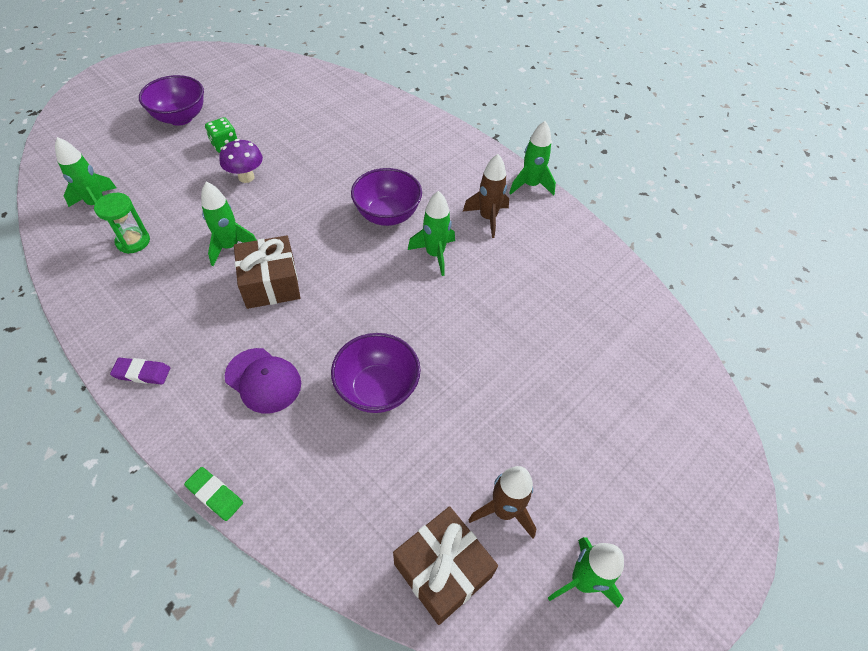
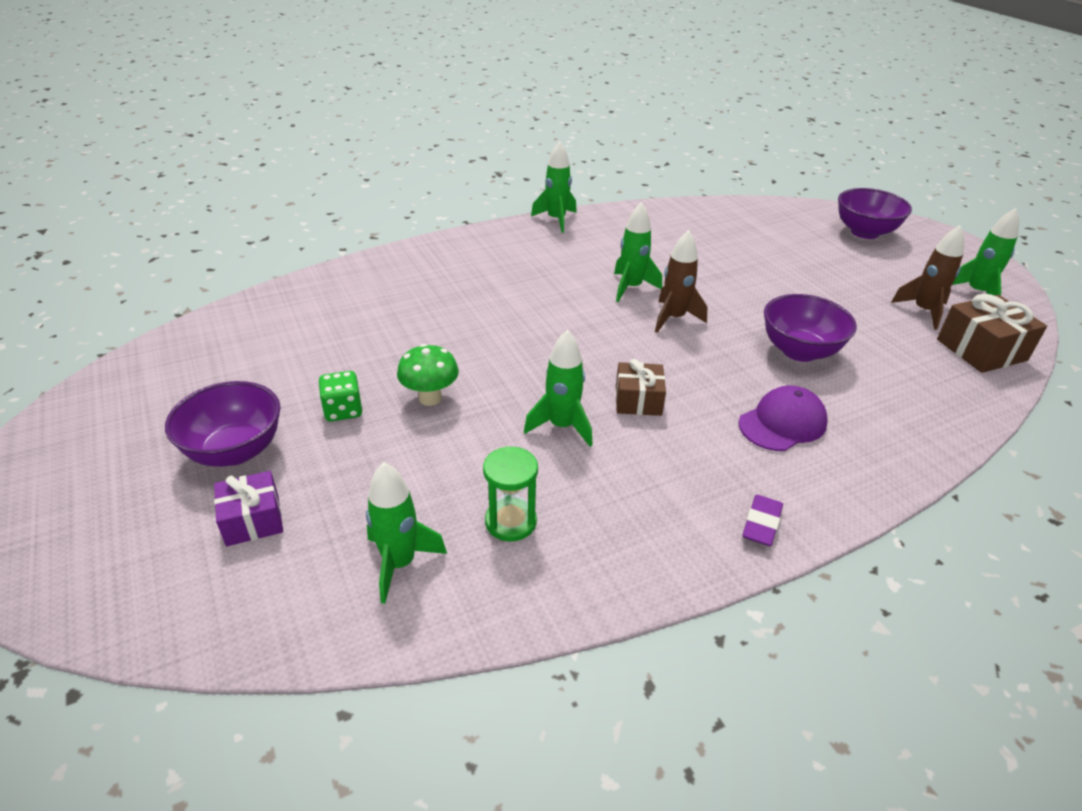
camera: 70 degrees left, 15 degrees down
green eraser [184,467,243,521] -> none
purple mushroom [219,139,263,183] -> green mushroom [397,344,459,406]
brown gift [234,236,300,309] -> brown gift [616,359,666,416], size x0.66
purple bowl [351,168,422,226] -> purple bowl moved to [838,188,912,239]
brown rocket [463,154,509,238] -> brown rocket moved to [655,230,708,333]
none -> purple gift [214,471,283,546]

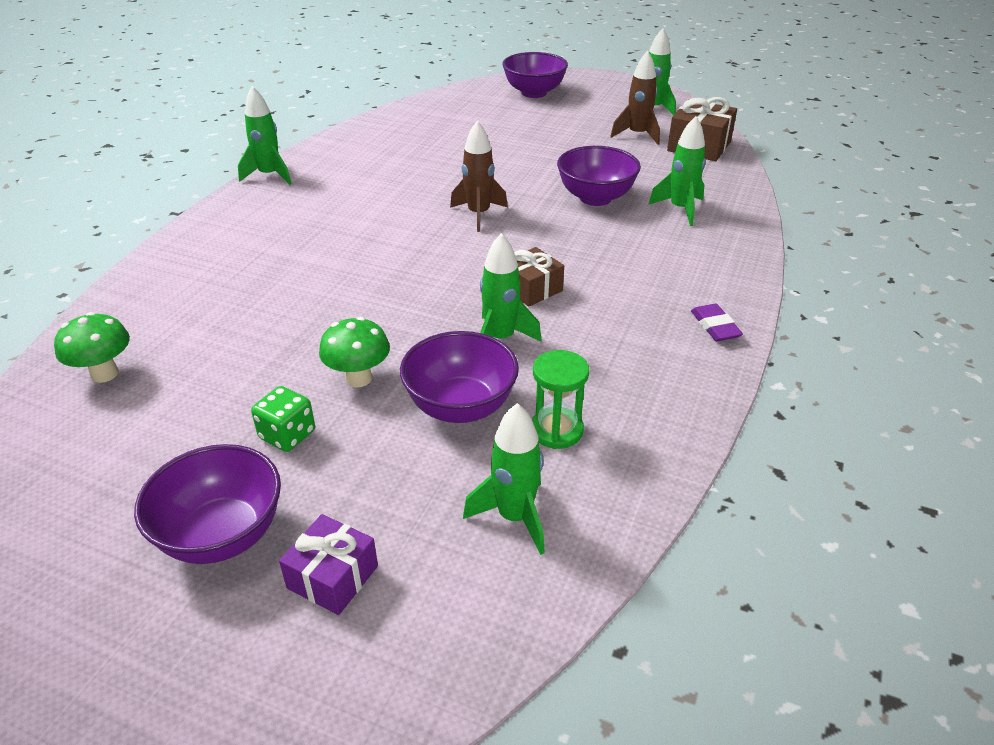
camera: 40 degrees left, 0 degrees up
green rocket [614,202,662,302] -> green rocket moved to [648,116,706,226]
purple cap [738,386,828,451] -> none
none -> green mushroom [54,312,130,383]
none -> purple bowl [400,331,519,423]

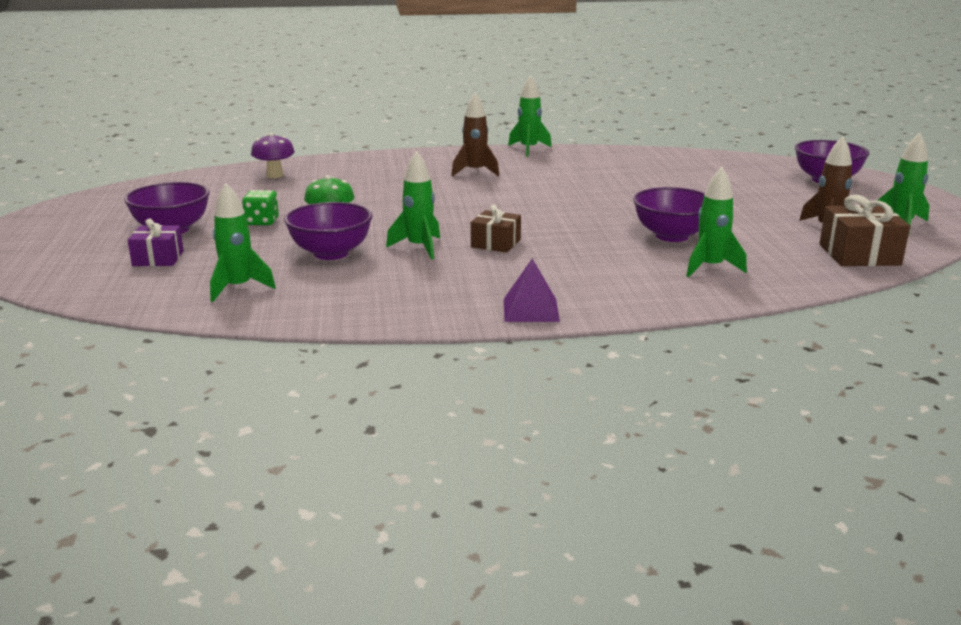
camera: 60 degrees right, 15 degrees down
green mushroom [54,312,130,383] -> purple mushroom [251,133,295,178]
brown rocket [450,120,508,232] -> brown rocket moved to [452,93,499,177]
green hourglass [532,350,589,449] -> none
purple eraser [691,304,743,341] -> purple pyramid [504,258,560,322]

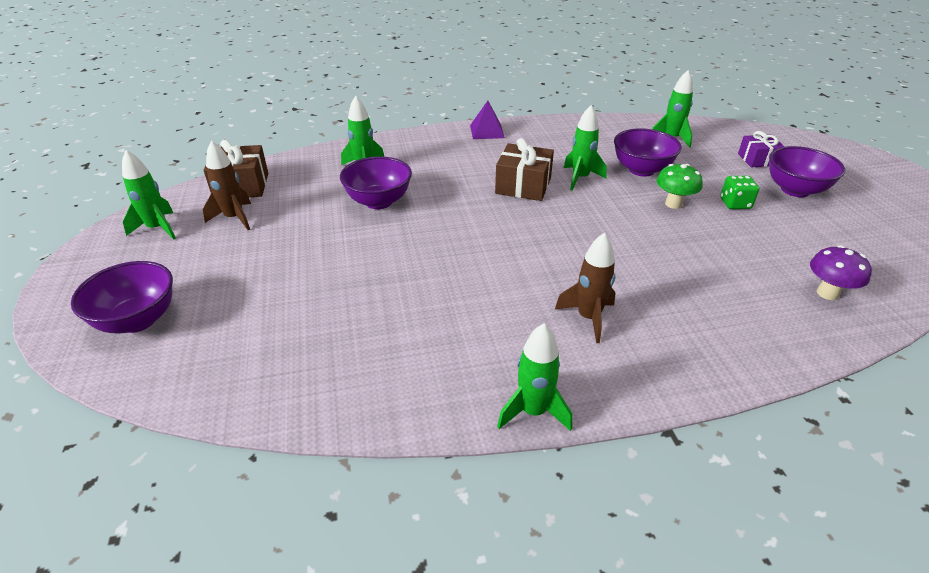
camera: 175 degrees right, 15 degrees up
brown gift [471,205,521,253] -> brown gift [495,138,554,201], size x1.51

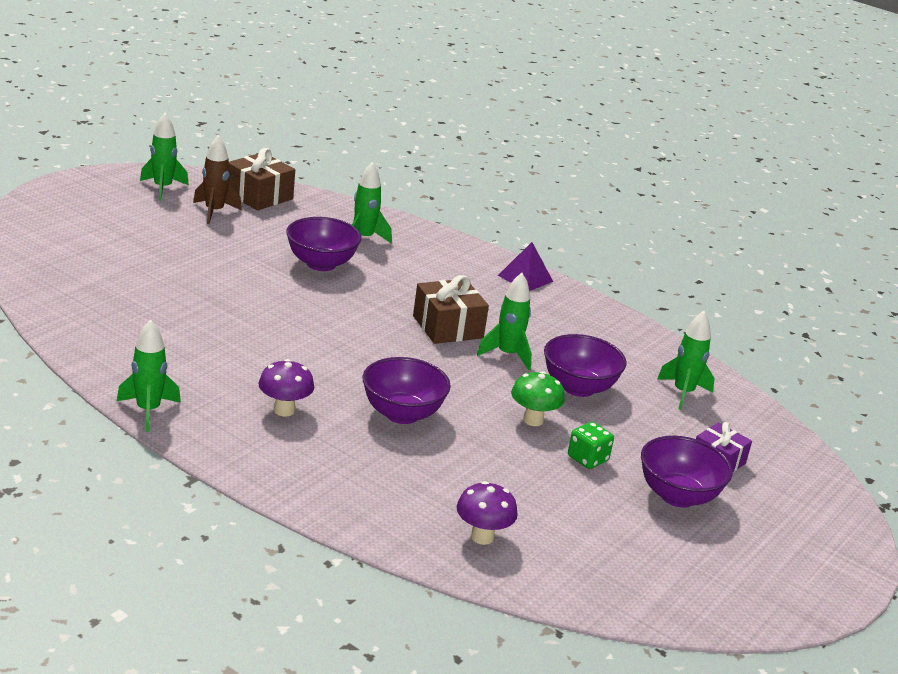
camera: 45 degrees right, 10 degrees down
purple bowl [71,261,173,333] -> purple bowl moved to [362,357,451,424]
brown rocket [555,232,616,343] -> purple mushroom [259,359,314,416]

